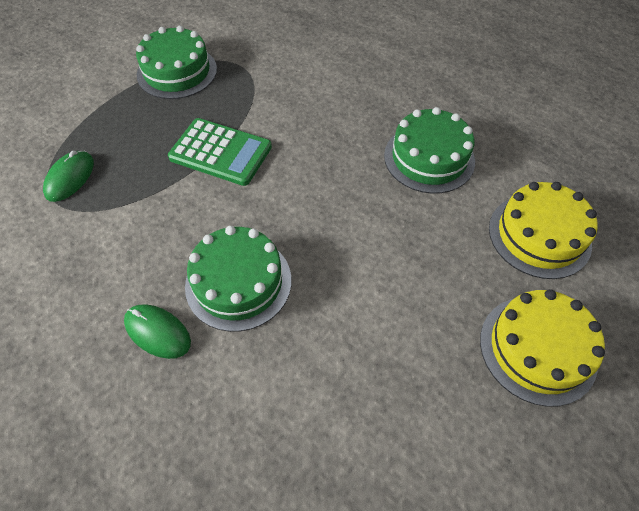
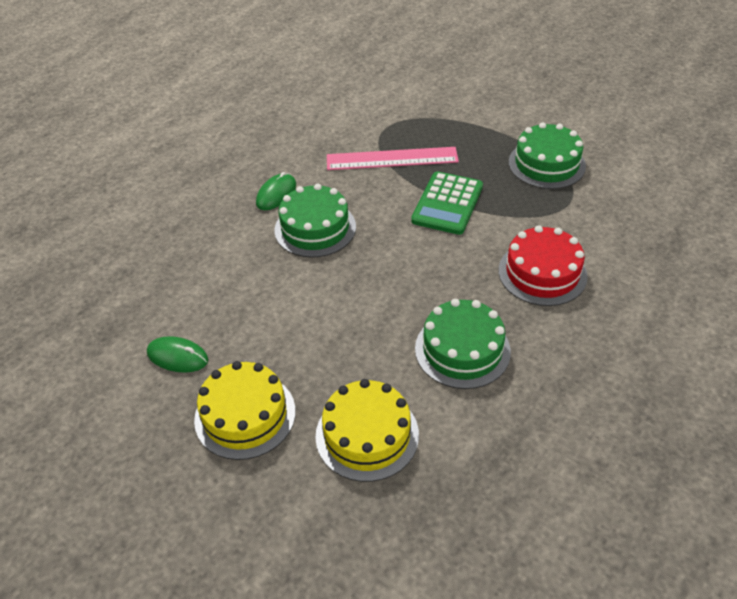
camera: 90 degrees right, 10 degrees down
green mouse [43,151,94,202] -> green mouse moved to [147,336,208,373]
none -> pink ruler [327,147,459,170]
none -> red cake [499,225,588,306]

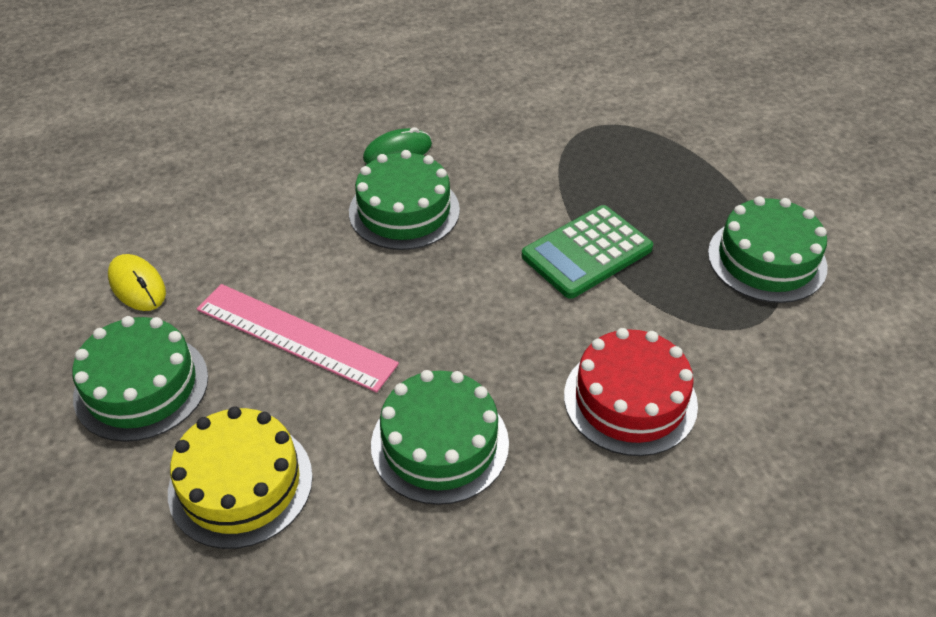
camera: 30 degrees right, 0 degrees up
green mouse [147,336,208,373] -> yellow mouse [108,254,166,311]
yellow cake [194,361,296,460] -> green cake [72,316,208,442]
pink ruler [327,147,459,170] -> pink ruler moved to [197,284,399,393]

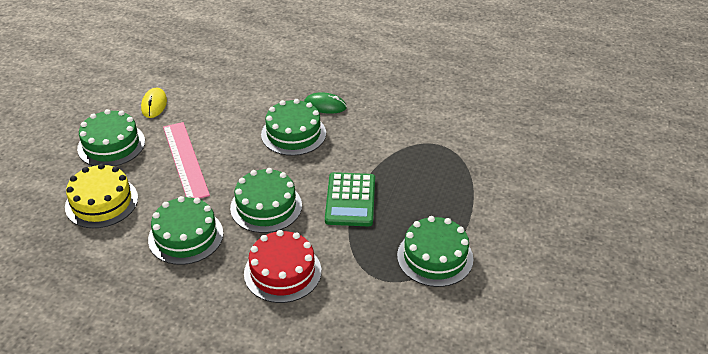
camera: 40 degrees right, 5 degrees down
green calculator [522,205,653,299] -> green calculator turned 90 degrees counterclockwise [325,172,375,226]
none -> green cake [230,168,302,233]

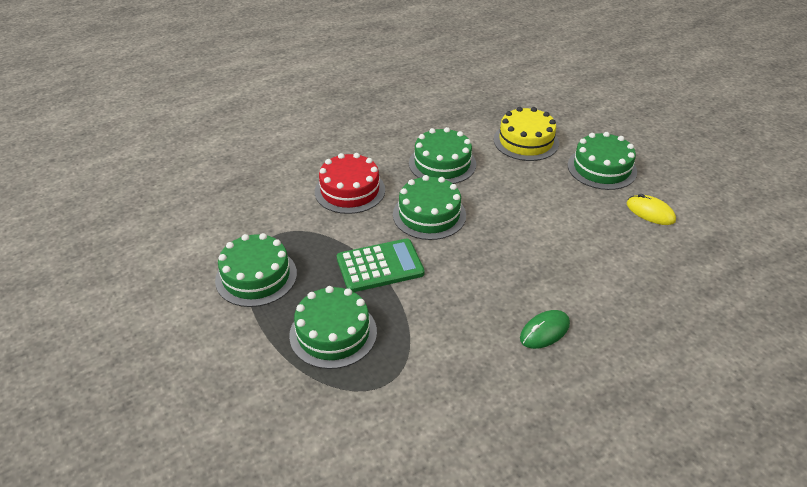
camera: 130 degrees right, 0 degrees up
pink ruler [163,122,210,198] -> none
green cake [261,99,326,156] -> green cake moved to [289,286,377,369]
green calculator [325,172,375,226] -> green calculator turned 120 degrees clockwise [337,238,425,292]

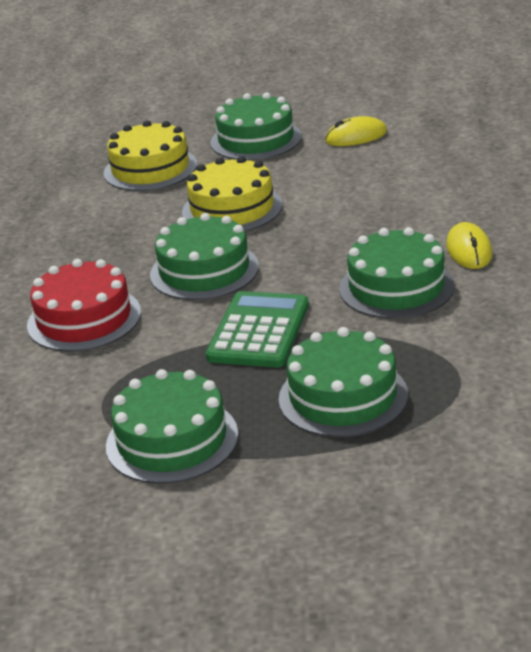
camera: 55 degrees left, 10 degrees down
green cake [409,127,476,184] -> green cake moved to [339,227,455,319]
green mouse [520,310,570,349] -> yellow mouse [446,222,492,269]
none -> yellow cake [182,156,283,231]

